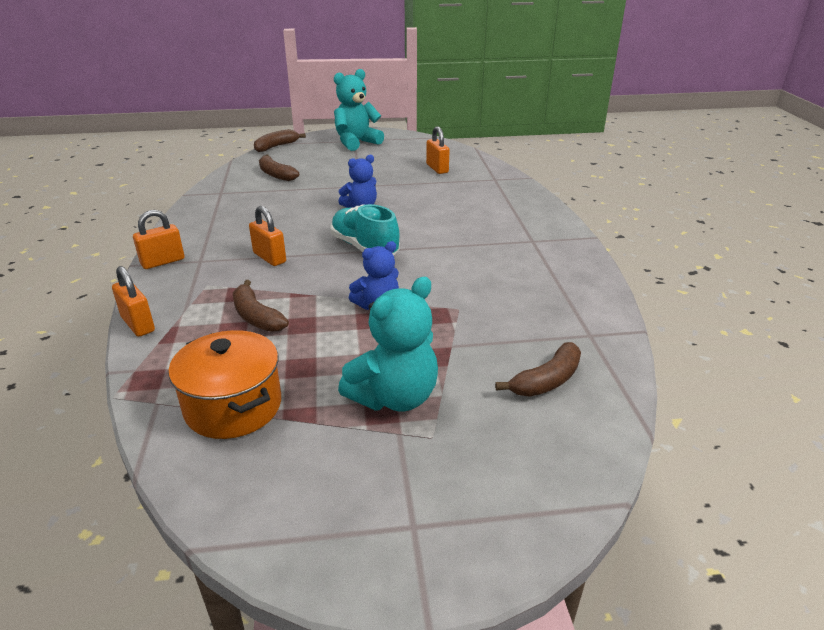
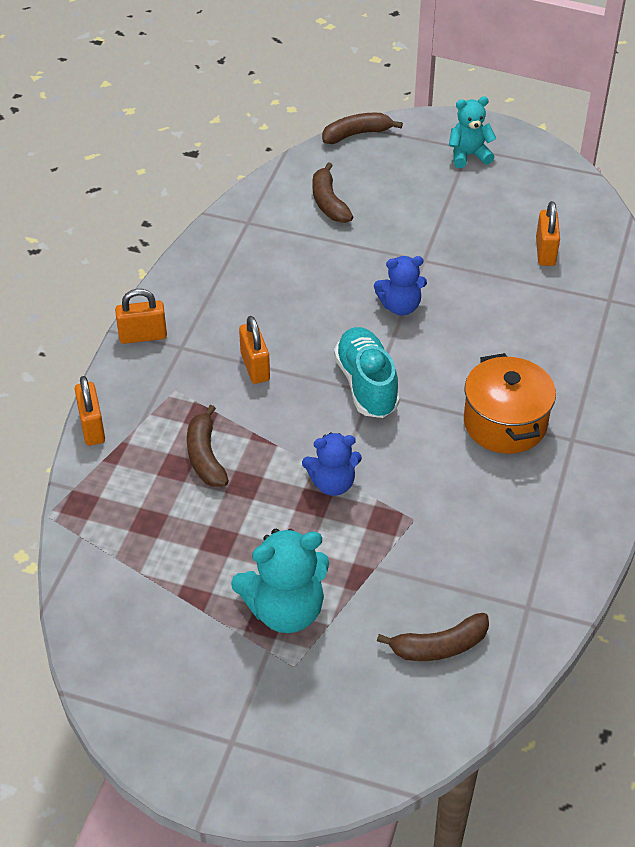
camera: 25 degrees right, 15 degrees up
orange pot [168,330,281,439] -> orange pot moved to [464,353,556,454]
turquoise teddy bear [334,69,384,151] -> turquoise teddy bear [449,97,497,168], size x0.64

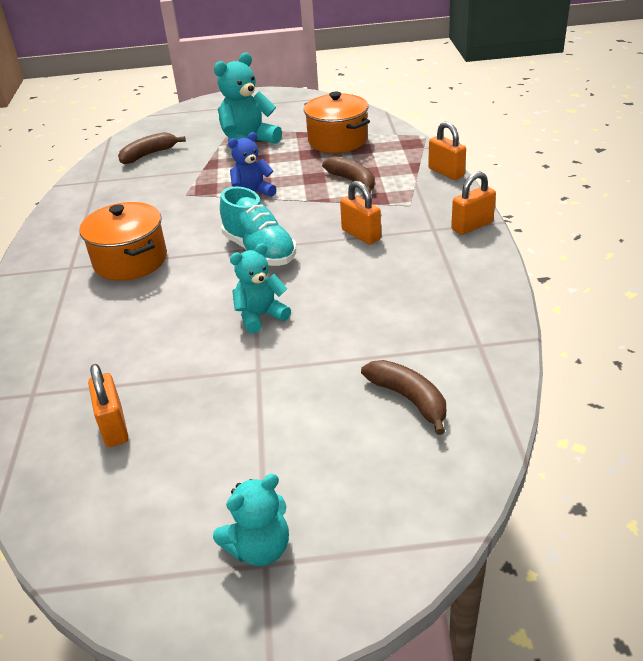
camera: 160 degrees right, 10 degrees down
brown banana [322,113,403,144] -> none
blue teddy bear [374,256,427,316] -> turquoise teddy bear [230,243,291,334]
none -> orange pot [304,92,370,153]

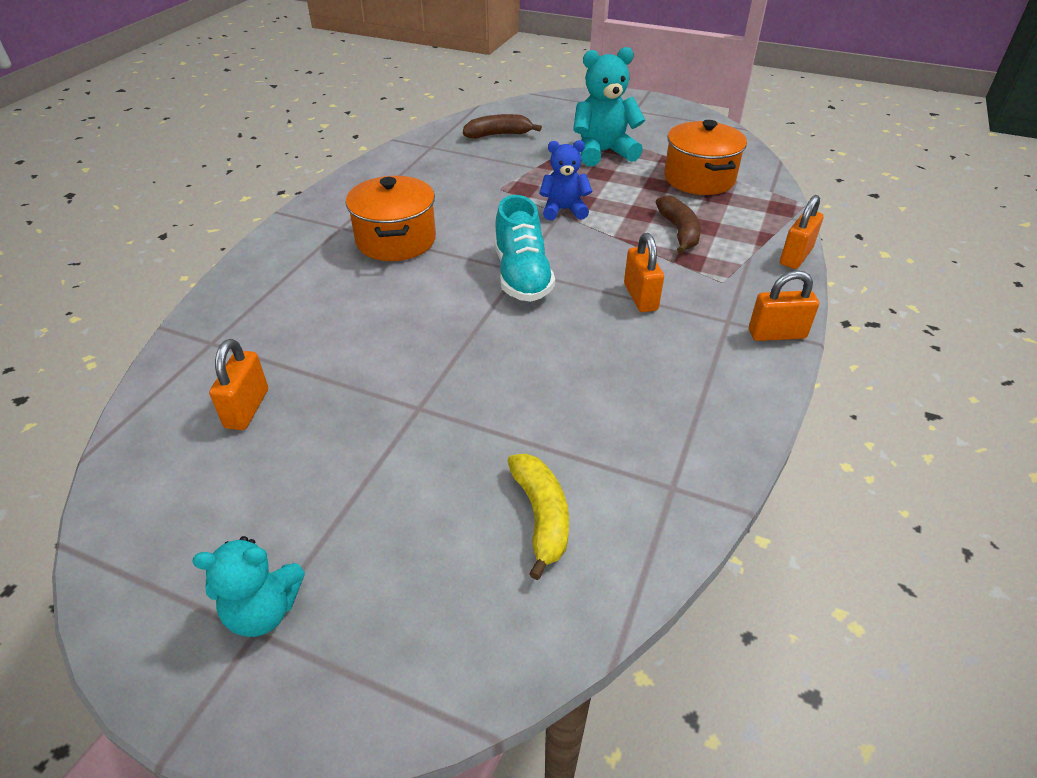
camera: 25 degrees right, 5 degrees up
turquoise teddy bear [230,243,291,334] -> none
brown banana [361,360,446,435] -> yellow banana [508,454,569,580]
orange padlock [428,122,466,180] -> orange padlock turned 45 degrees clockwise [780,195,824,269]

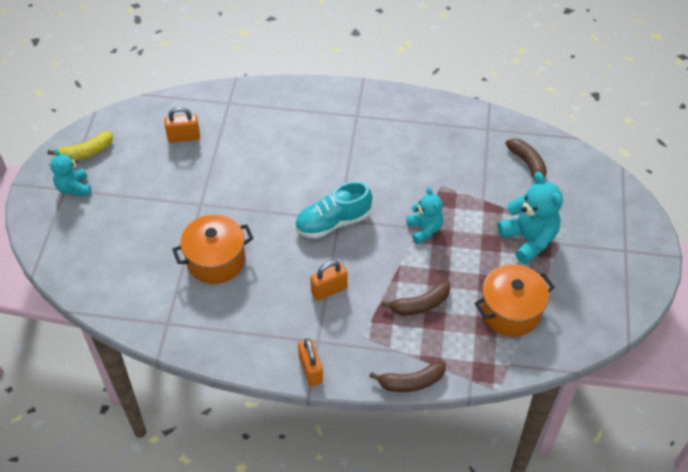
camera: 75 degrees right, 10 degrees up
orange pot [346,176,436,261] -> orange pot moved to [172,215,254,284]
yellow banana [508,454,569,580] -> yellow banana moved to [47,131,113,161]
blue teddy bear [539,140,592,220] -> turquoise teddy bear [407,187,443,244]
orange padlock [780,195,824,269] -> brown banana [369,361,446,392]

